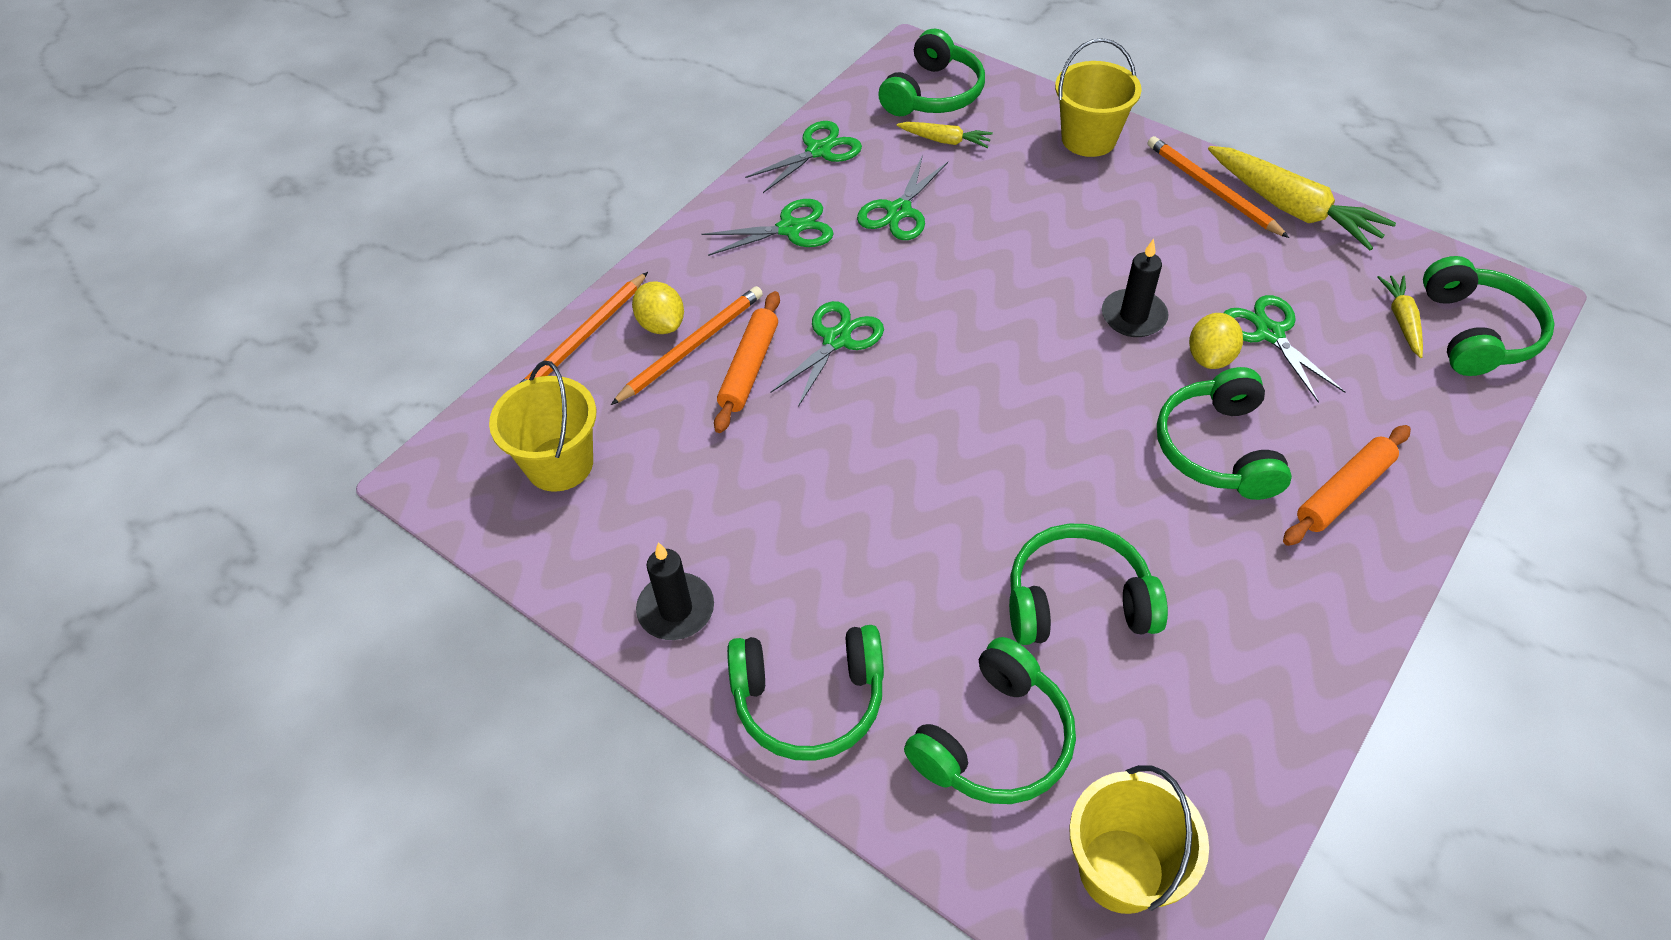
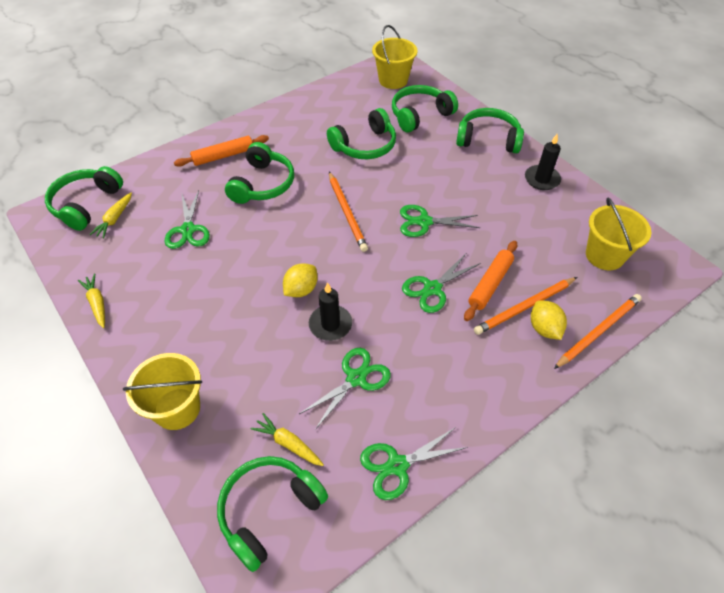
camera: 165 degrees left, 0 degrees up
green scissors [702,199,834,256] -> green scissors moved to [400,205,480,237]
green headphones [1009,524,1168,645] -> green headphones turned 45 degrees counterclockwise [327,108,396,159]
black candle [1102,238,1168,337] -> black candle moved to [309,282,352,341]
orange pencil [1148,136,1289,238] -> orange pencil moved to [329,172,368,252]
yellow lemon [1189,313,1243,369] -> yellow lemon moved to [283,263,317,297]
yellow carrot [1208,146,1396,250] -> yellow carrot [78,274,105,328], size x0.52

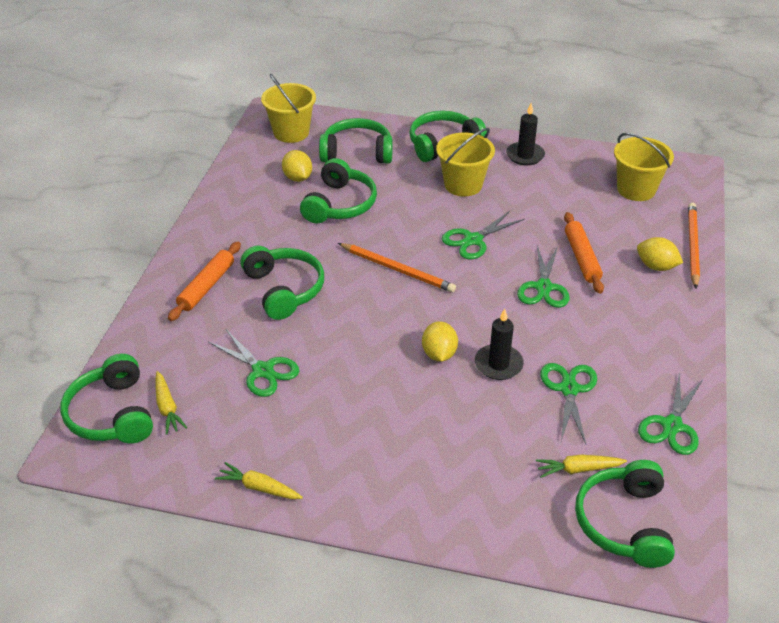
camera: 40 degrees left, 10 degrees down
yellow bucket [123,353,202,430] -> yellow bucket moved to [436,128,495,196]
green headphones [392,85,458,133] -> green headphones turned 75 degrees clockwise [319,118,393,164]
orange pencil [474,277,577,335] -> none
none -> yellow lemon [282,150,312,182]

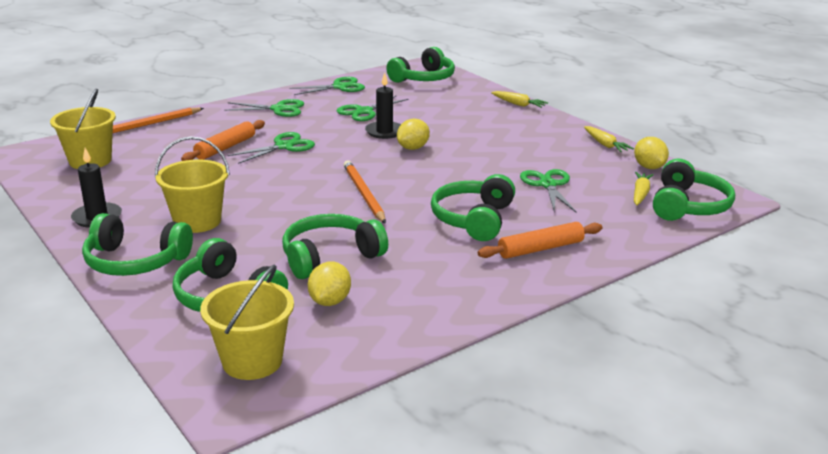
camera: 140 degrees left, 15 degrees down
green scissors [442,210,525,259] -> green scissors moved to [224,99,304,117]
yellow carrot [536,455,627,478] -> yellow carrot moved to [491,91,548,108]
yellow lemon [637,237,683,271] -> yellow lemon moved to [634,137,669,169]

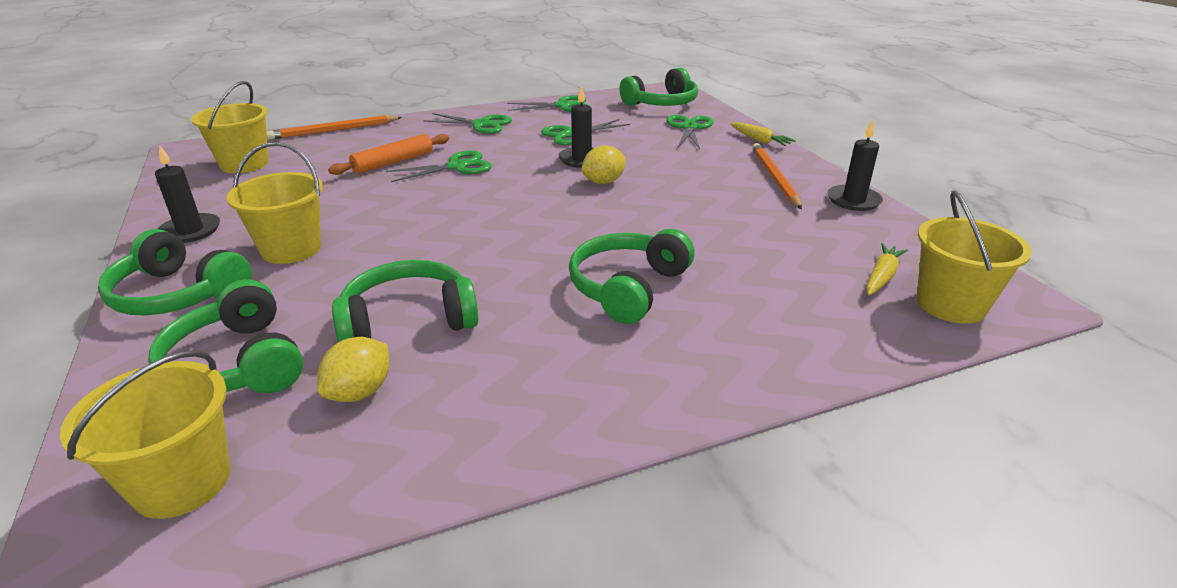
camera: 15 degrees right, 5 degrees up
orange pencil [344,160,386,224] -> orange pencil moved to [752,143,802,209]
orange rolling pin [478,222,602,259] -> none
green scissors [520,169,576,212] -> green scissors moved to [666,115,714,149]
yellow carrot [584,126,634,152] -> black candle [828,120,883,211]
yellow lemon [634,137,669,169] -> none
green headphones [653,159,735,221] -> yellow bucket [917,190,1032,324]

